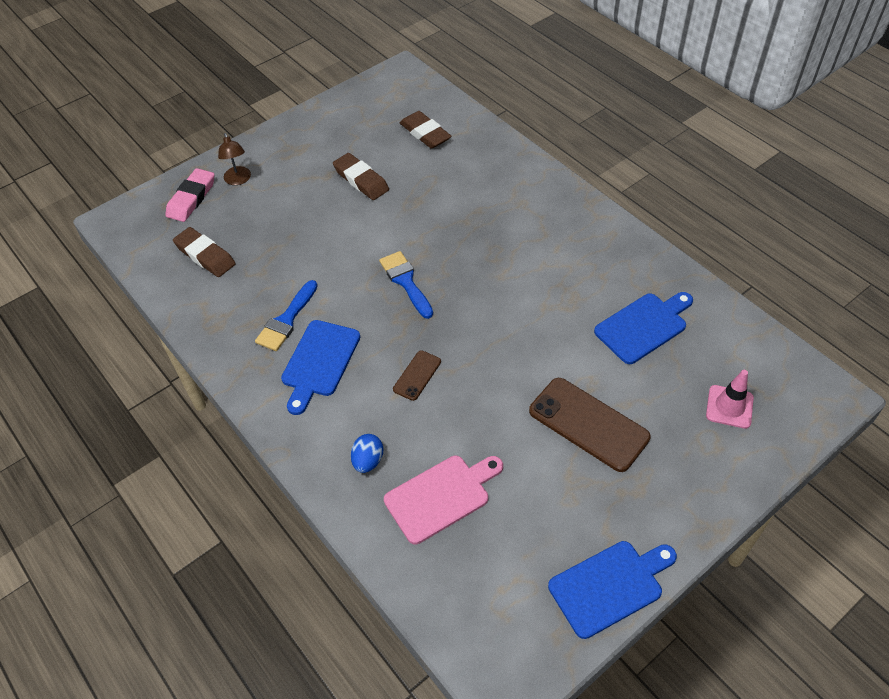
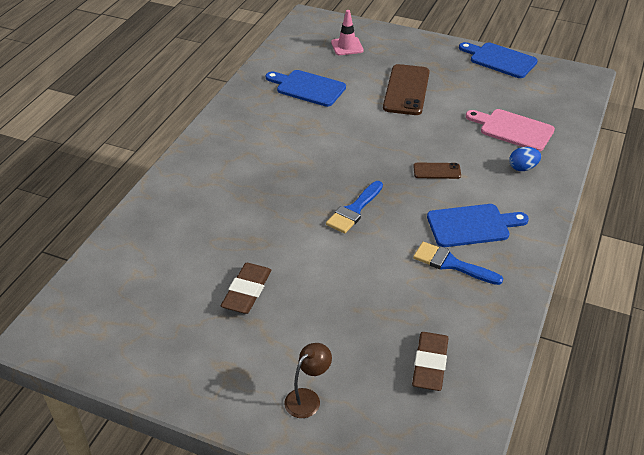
camera: 120 degrees left, 10 degrees down
pink eraser [165,168,215,222] -> none
blue brush [255,280,318,351] -> blue brush turned 150 degrees counterclockwise [413,242,503,285]
brown eraser [400,111,452,149] -> none

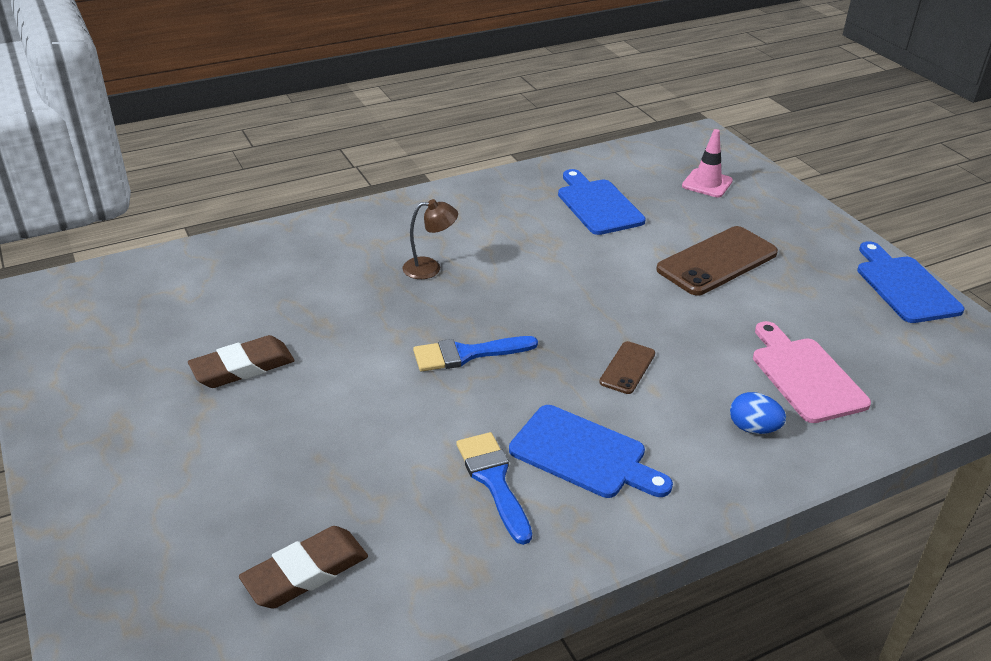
camera: 40 degrees right, 5 degrees down
brown lamp [284,343,332,418] -> brown lamp moved to [403,199,458,279]
brown phone [413,163,461,179] -> brown phone turned 75 degrees clockwise [599,341,655,394]

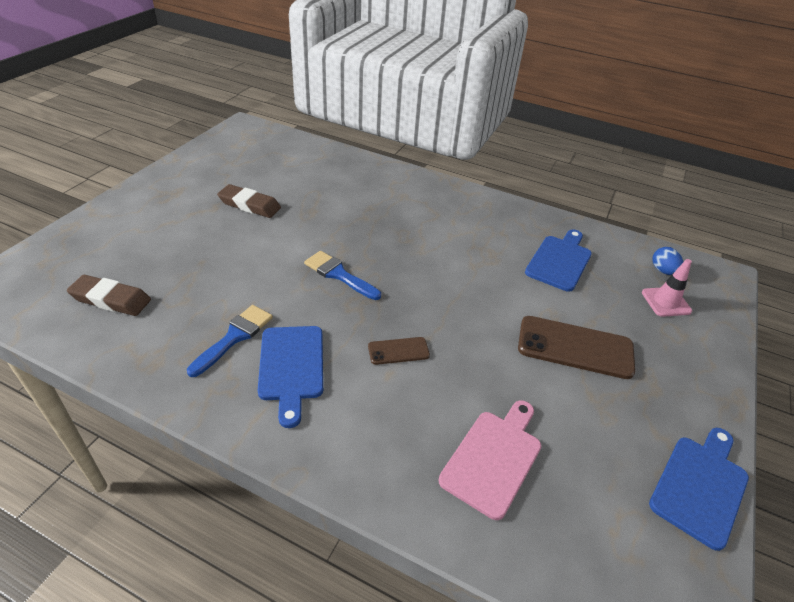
camera: 50 degrees right, 5 degrees up
brown lamp [403,199,458,279] -> none
blue egg [730,392,786,434] -> blue egg moved to [653,247,683,275]

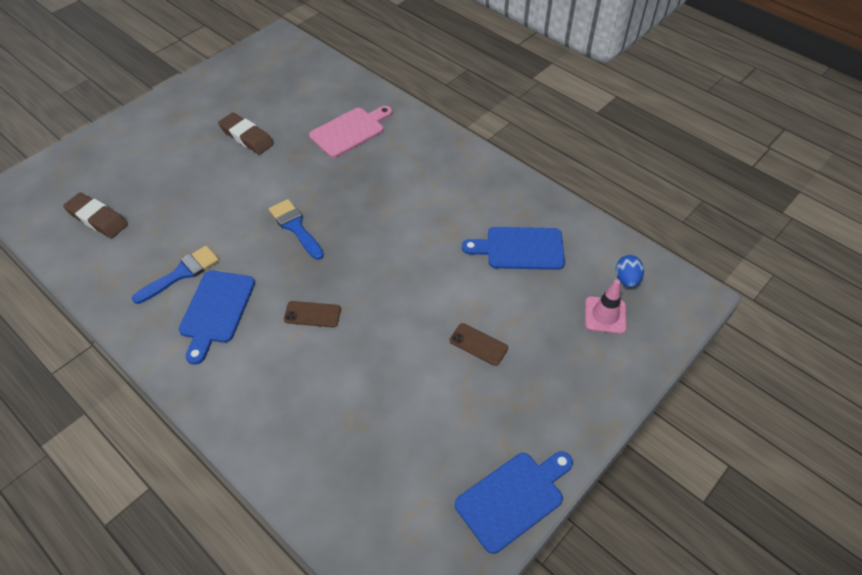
camera: 20 degrees right, 10 degrees up
pink cutting board [439,400,541,520] -> pink cutting board moved to [309,106,392,158]
brown phone [518,316,635,379] -> brown phone [450,323,508,366], size x0.51
blue cutting board [525,229,592,292] -> blue cutting board turned 135 degrees counterclockwise [462,227,565,270]

